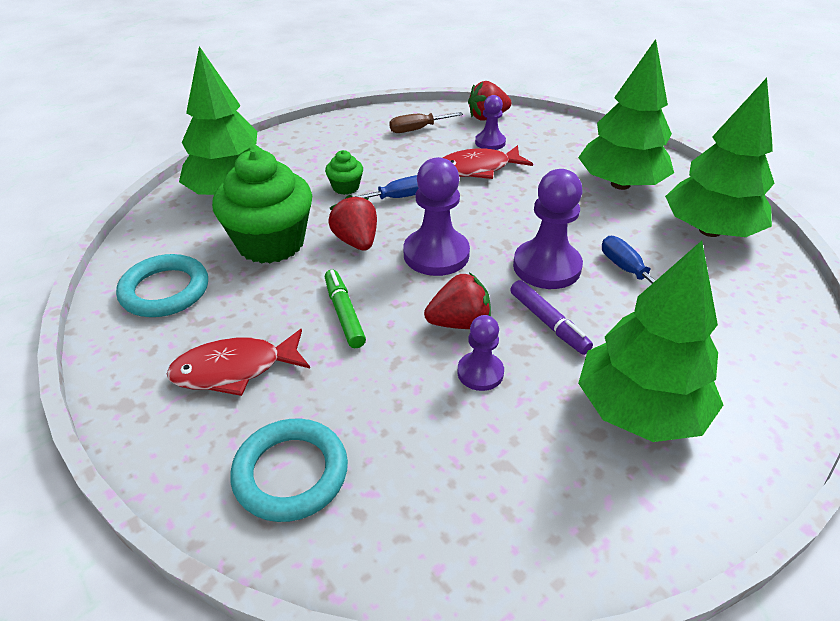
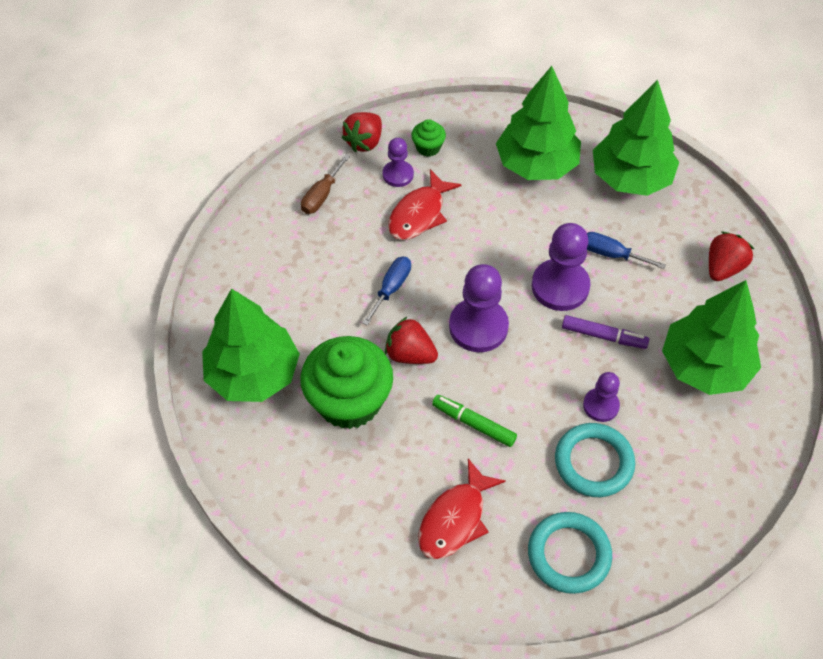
camera: 40 degrees left, 15 degrees up
turquoise ring [116,254,208,317] -> turquoise ring moved to [555,423,635,497]
green cupcake [325,150,363,195] -> green cupcake moved to [411,119,446,157]
red strawberry [424,273,491,329] -> red strawberry moved to [709,232,754,281]

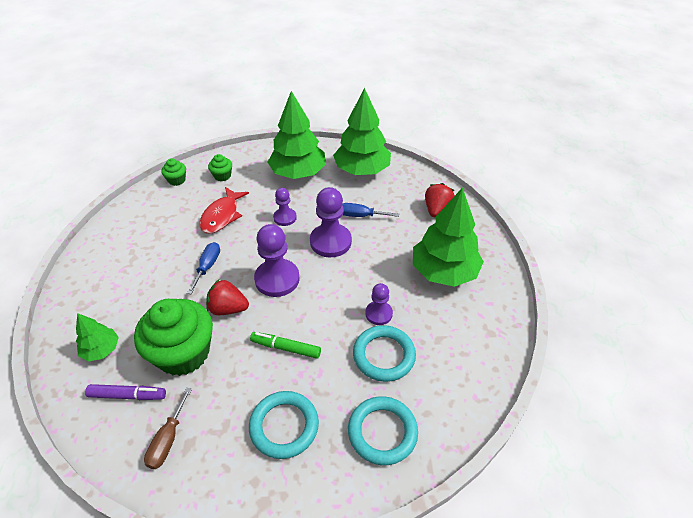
camera: 15 degrees left, 10 degrees down
green tree [202,288,300,402] -> green tree [76,313,119,362], size x0.50
brown screwdriver [301,154,350,214] -> brown screwdriver moved to [144,388,192,469]
red strawberry [341,112,382,152] -> green cupcake [161,158,186,186]
purple pawn [383,138,414,187] -> purple pawn moved to [273,188,297,226]
red fish [418,458,506,559] -> turquoise ring [249,391,319,459]
purple marker [562,315,649,349] -> purple marker moved to [85,384,166,400]

